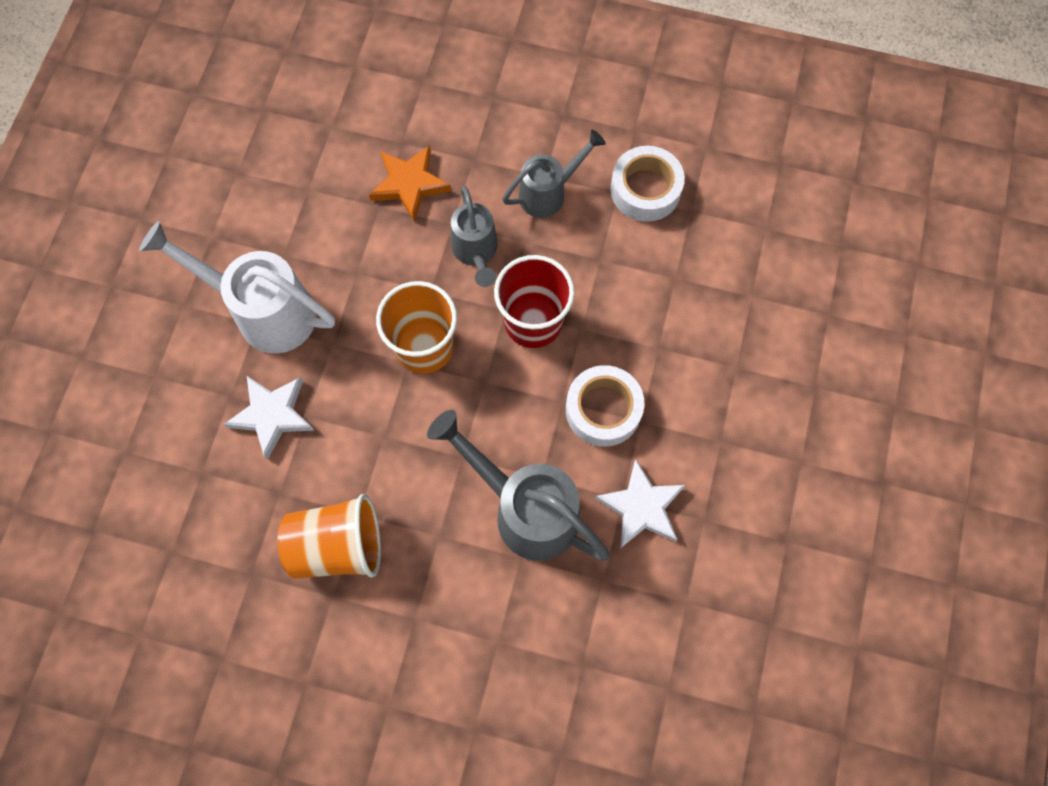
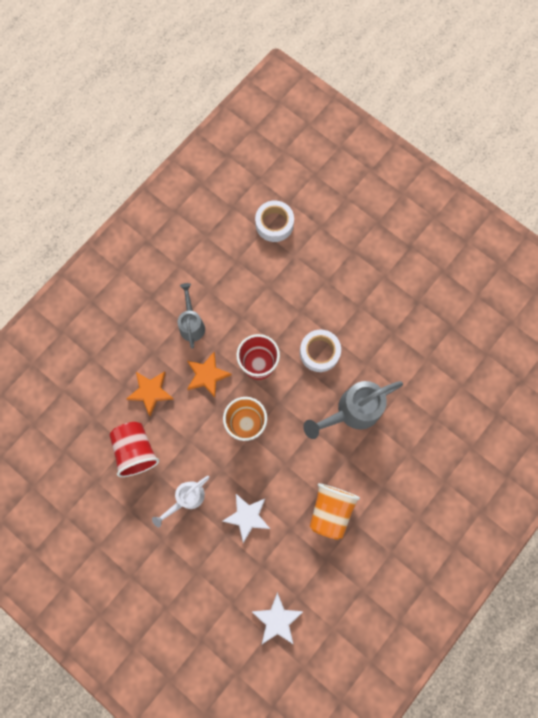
camera: 65 degrees left, 5 degrees up
white watering can [139,221,335,354] -> white watering can [152,476,209,528], size x0.61
grey watering can [451,186,498,287] -> orange star [187,352,232,398]
white star [595,459,685,549] -> white star moved to [252,592,303,645]
white tape [610,146,685,222] -> white tape moved to [255,200,294,242]
none -> red cup [109,422,159,477]

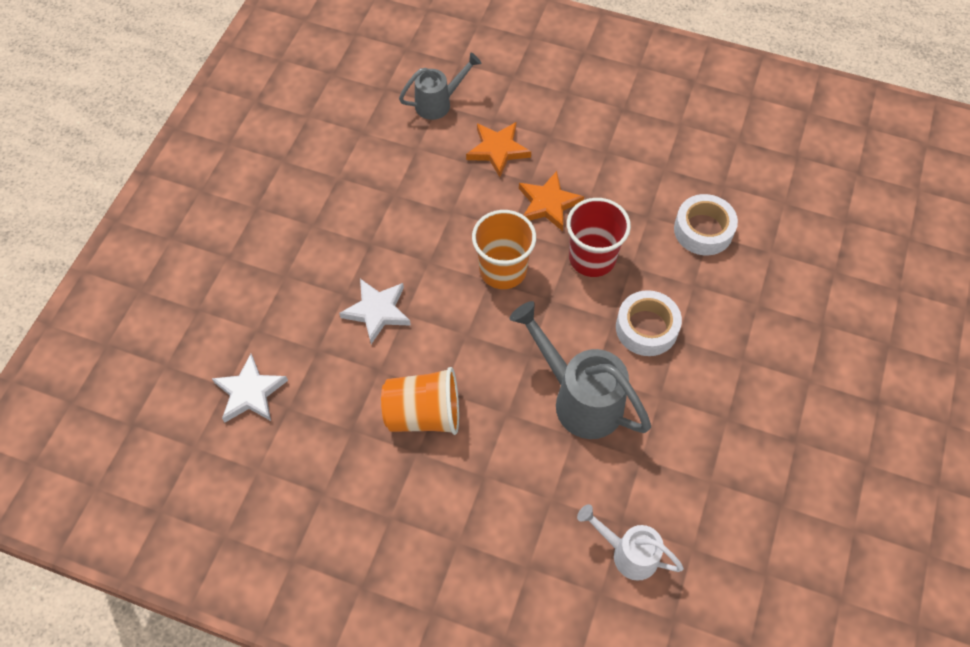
camera: 70 degrees right, 15 degrees down
red cup [109,422,159,477] -> none
white watering can [152,476,209,528] -> white watering can moved to [577,504,684,581]
grey watering can [178,283,205,349] -> grey watering can moved to [399,53,481,120]
white tape [255,200,294,242] -> white tape moved to [674,194,738,255]

